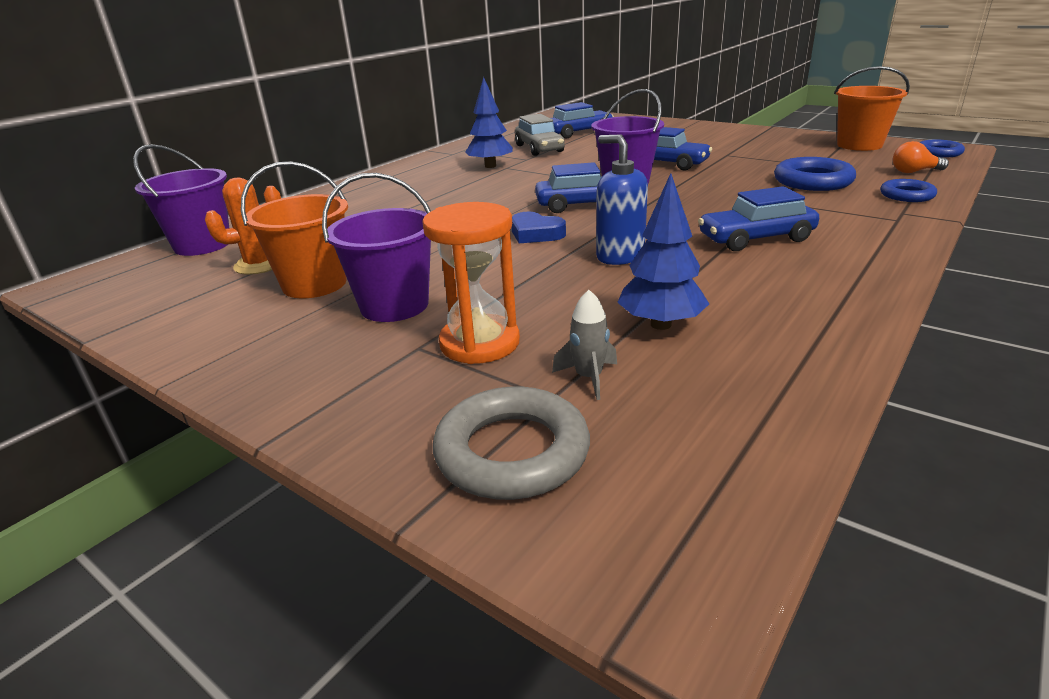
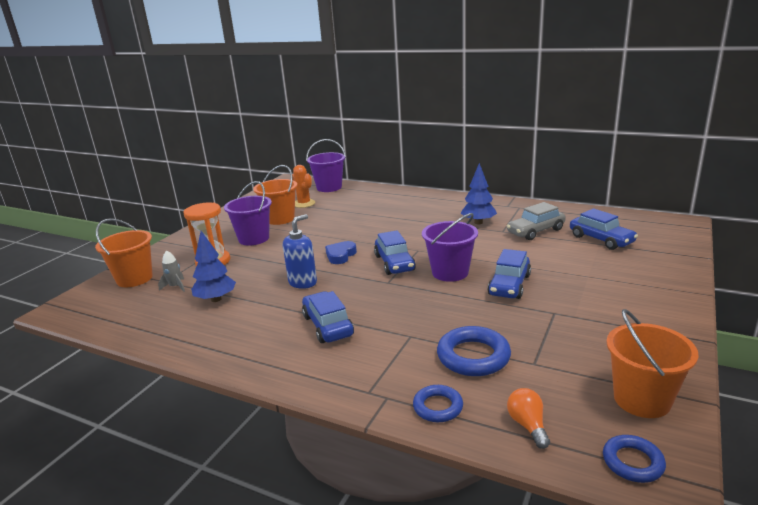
camera: 80 degrees right, 5 degrees down
grey ring [433,387,590,500] -> orange bucket [95,219,153,287]

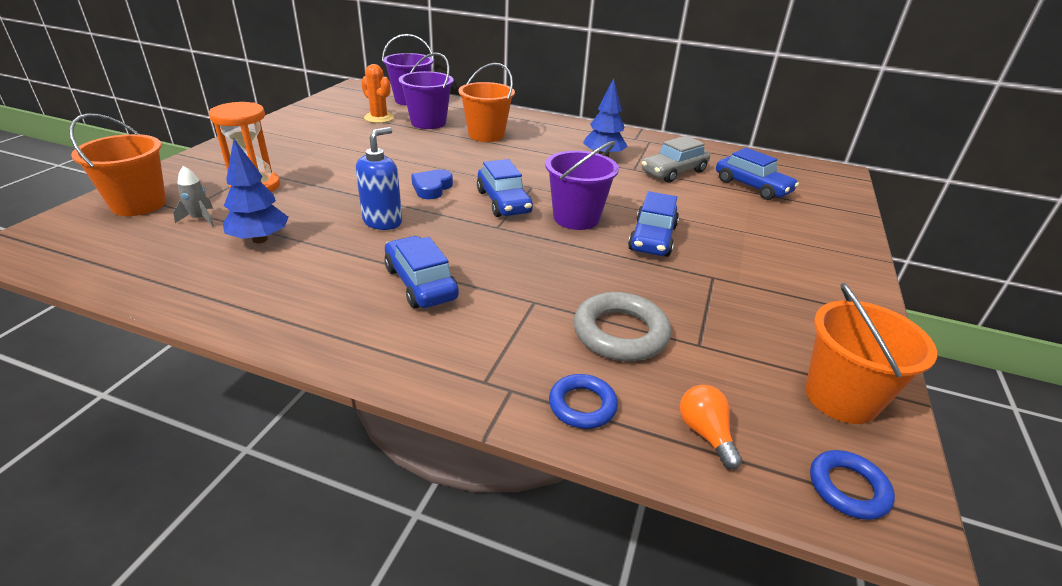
camera: 10 degrees left, 10 degrees up
purple bucket [224,181,272,246] -> purple bucket moved to [399,52,454,129]
orange bucket [253,165,297,225] -> orange bucket moved to [458,63,515,142]
blue ring [437,326,511,376] -> grey ring [573,292,671,361]

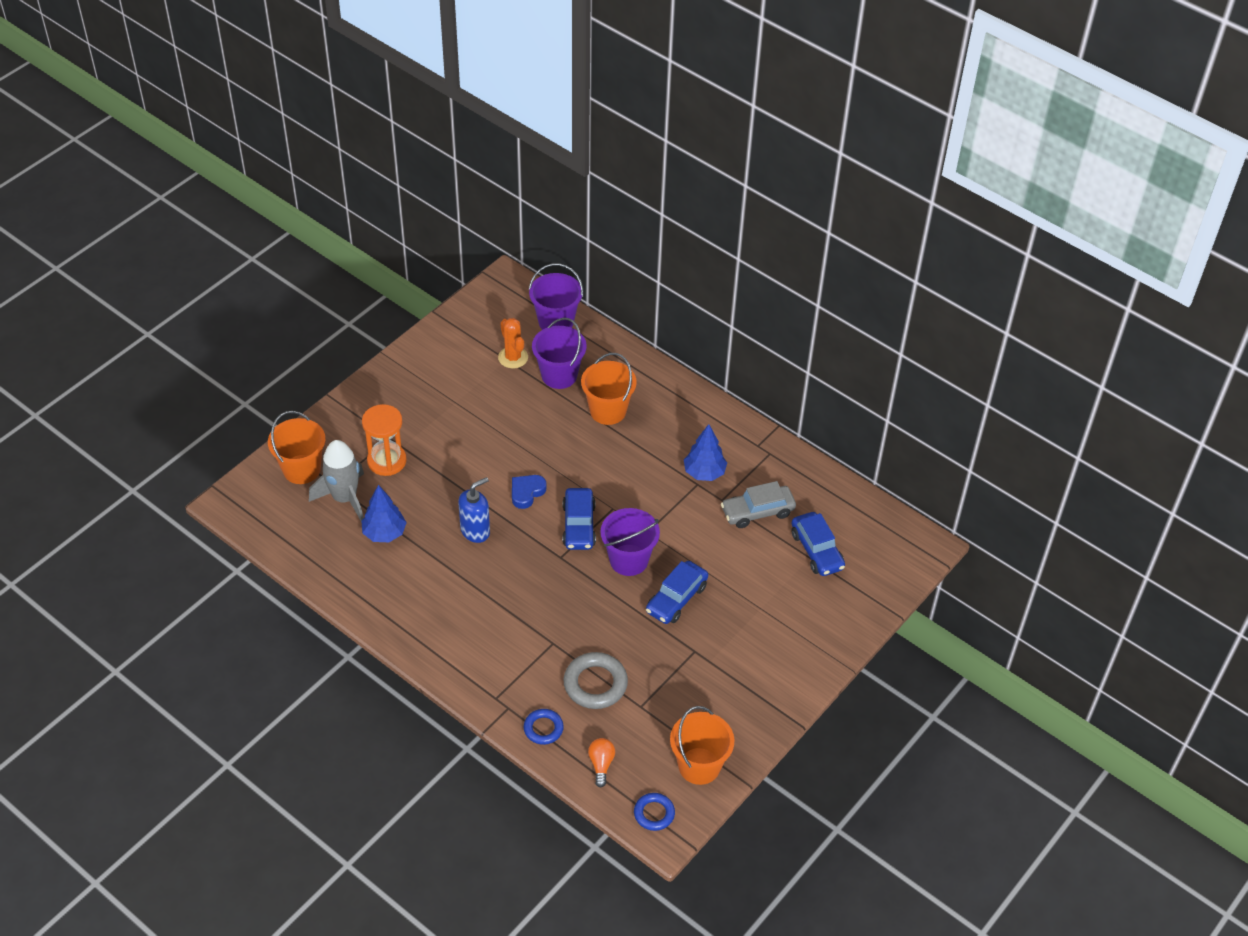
camera: 20 degrees right, 15 degrees up
grey rocket [173,166,214,227] -> grey rocket [309,440,364,521], size x2.08
blue car [384,236,459,308] -> none

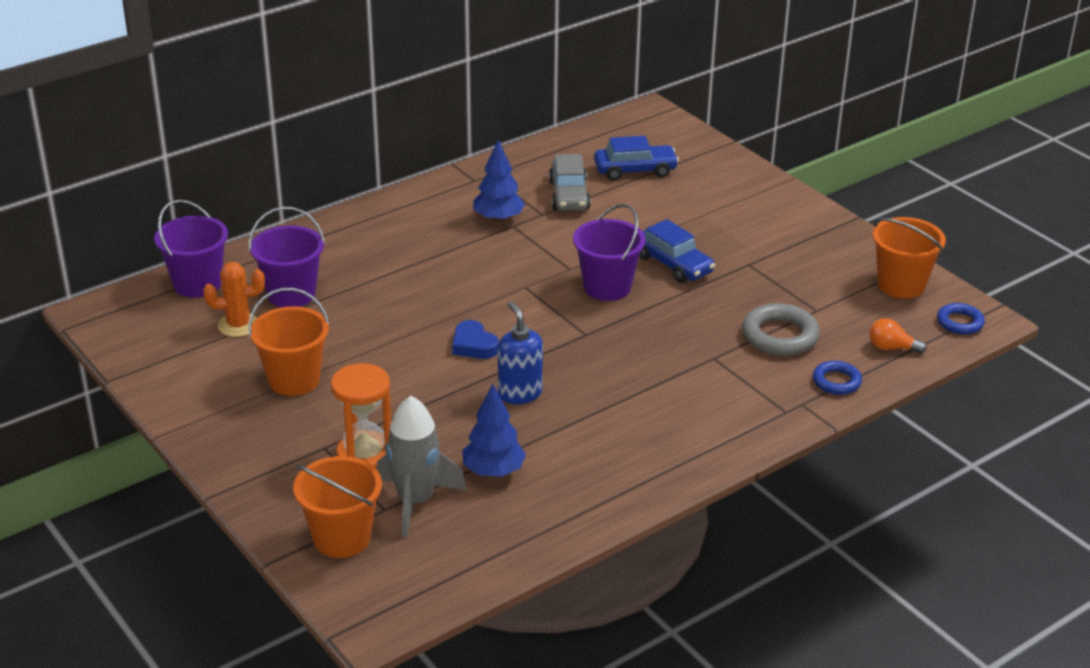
camera: 75 degrees left, 15 degrees down
blue car [563,488,596,550] -> none
orange bucket [581,353,637,425] -> orange bucket moved to [248,288,330,396]

